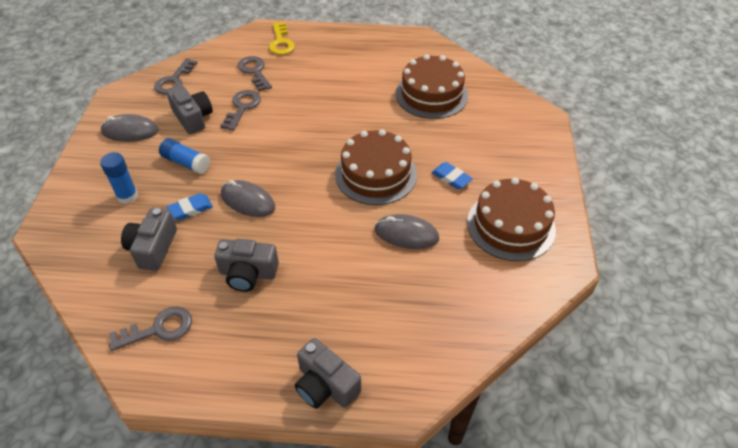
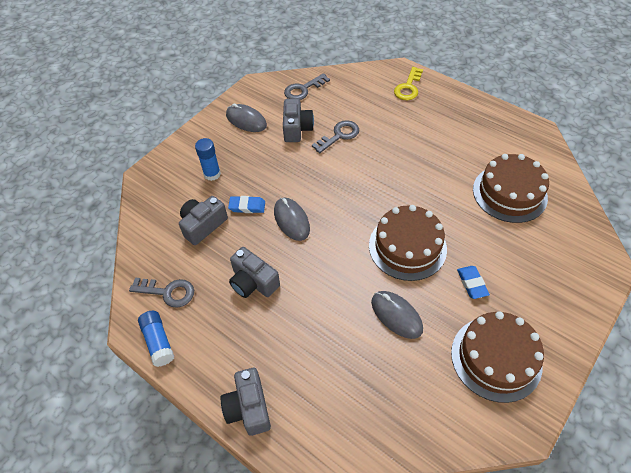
camera: 35 degrees right, 5 degrees up
blue glue stick [159,138,210,174] -> blue glue stick moved to [138,311,175,367]
grey key [238,56,272,92] -> none

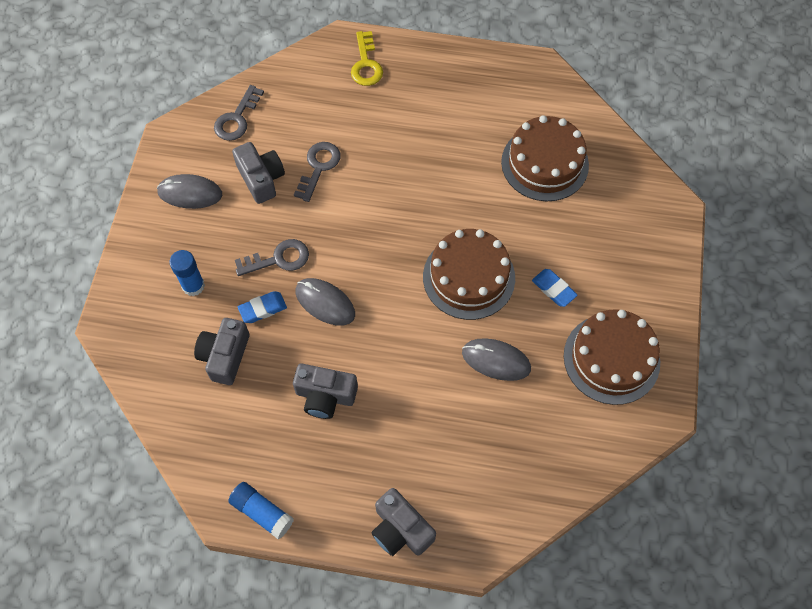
camera: 30 degrees left, 10 degrees up
grey key [129,278,194,308] -> grey key moved to [235,239,309,276]

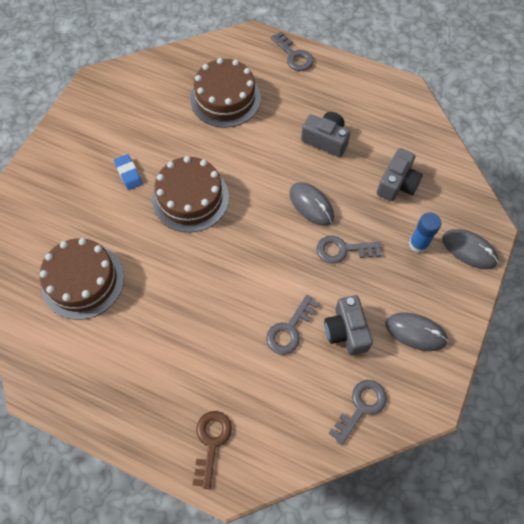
camera: 165 degrees left, 0 degrees up
blue glue stick [228,482,294,540] -> none
blue eraser [238,291,287,323] -> none
yellow key [351,31,383,86] -> brown key [193,411,232,489]
grey camera [372,488,436,556] -> grey key [271,32,314,71]
grey mouse [462,338,531,381] -> grey mouse moved to [442,229,499,269]
brown cake [564,310,660,405] -> brown cake moved to [190,58,261,128]

